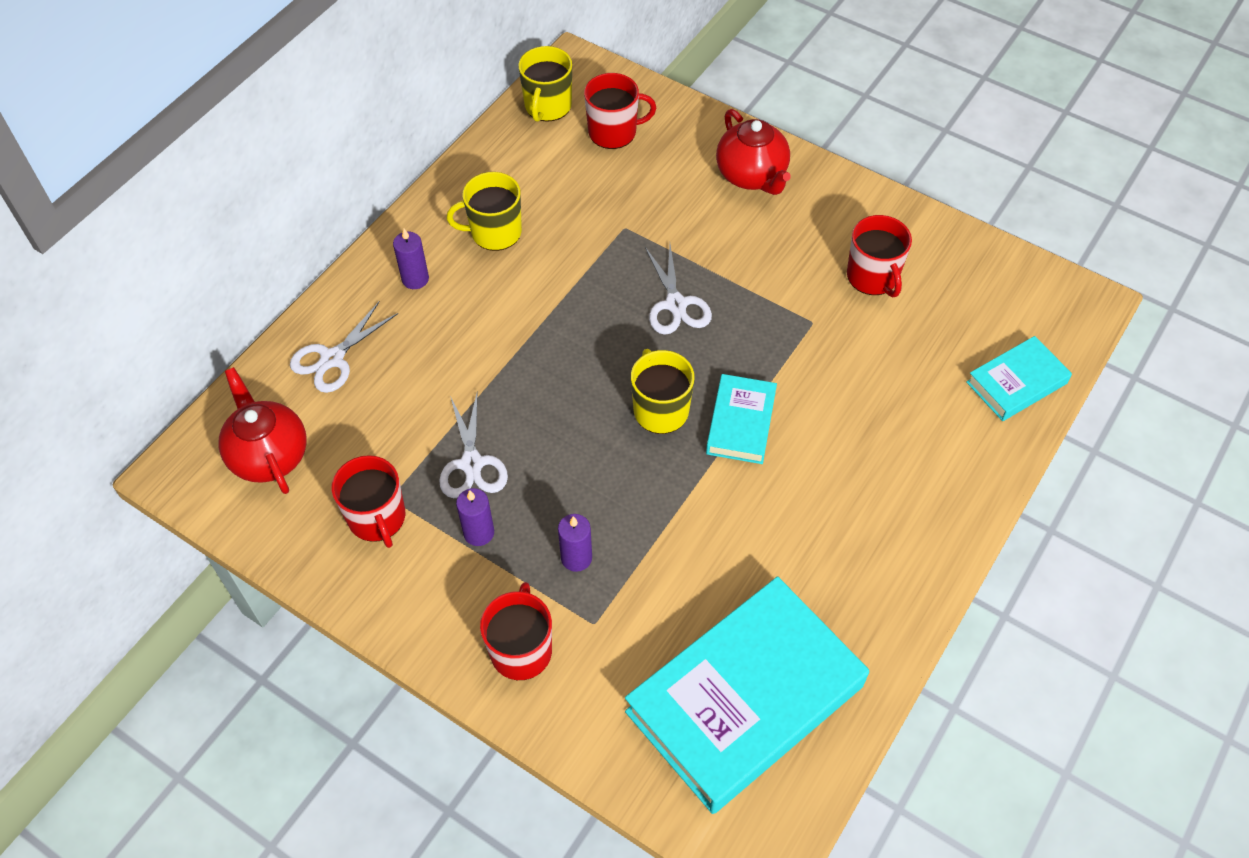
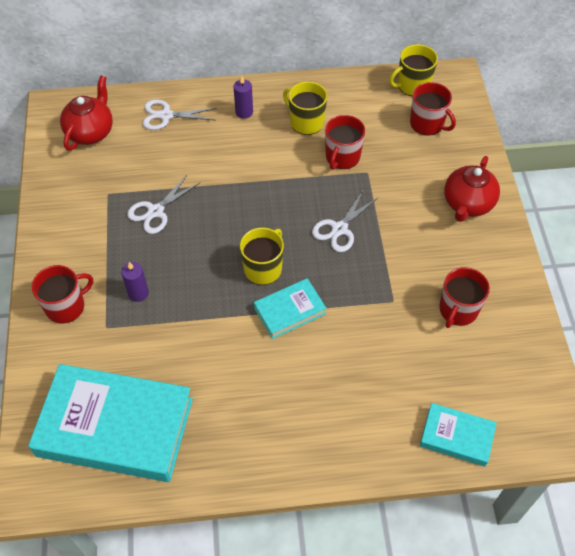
camera: 50 degrees right, 0 degrees up
red mug [331,455,405,548] -> red mug moved to [325,115,365,170]
purple candle [456,488,494,546] -> none

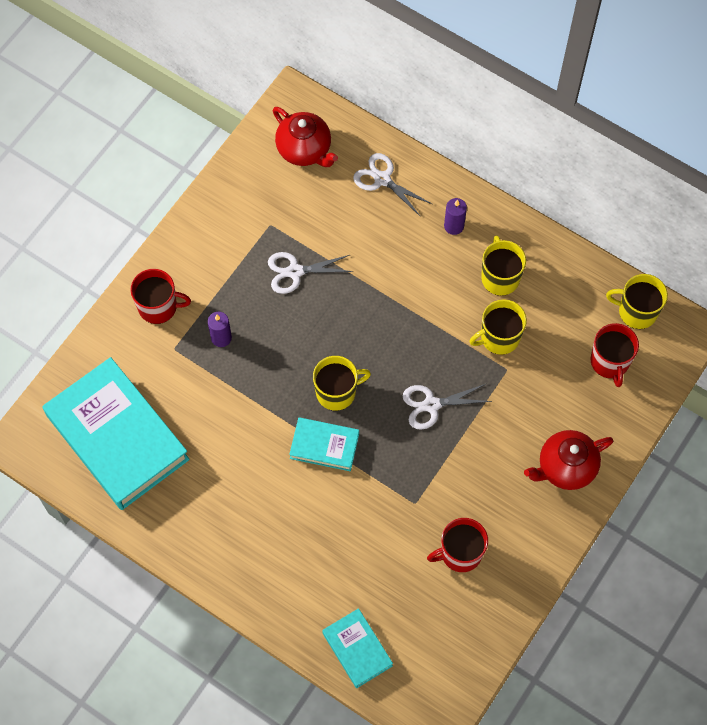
camera: 40 degrees right, 10 degrees up
red teapot [60,75,113,151] -> red teapot turned 75 degrees clockwise [273,107,338,167]
red mug [325,115,365,170] -> yellow mug [469,299,527,355]

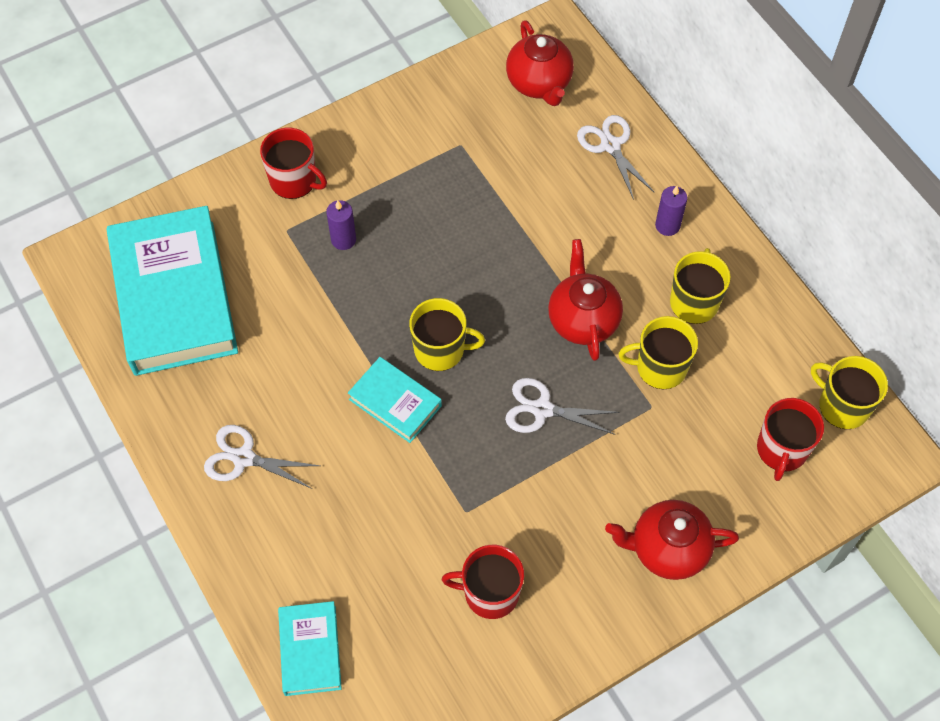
camera: 25 degrees right, 5 degrees down
white scissors [268,252,353,294] -> white scissors moved to [204,425,320,489]
none -> red teapot [548,239,623,361]

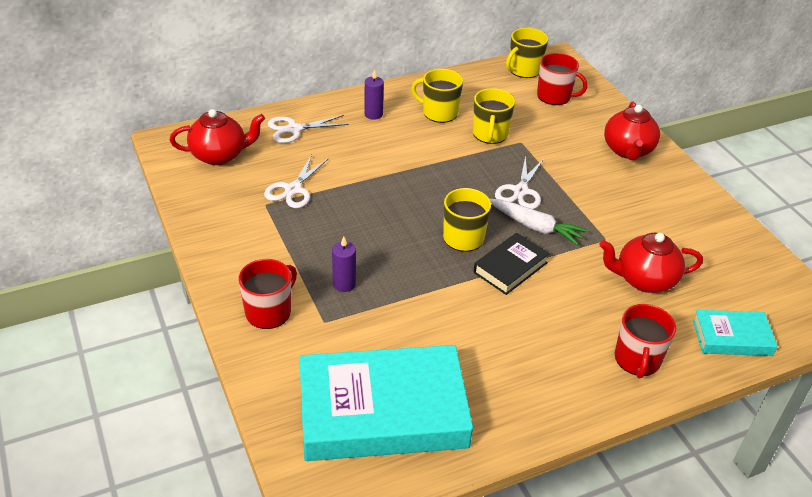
camera: 85 degrees left, 20 degrees down
white scissors [204,425,320,489] -> white scissors moved to [264,155,329,208]
turquoise book [348,357,442,443] -> black book [473,233,550,295]
red mug [442,545,524,619] -> red mug moved to [615,304,676,378]
red teapot [548,239,623,361] -> red teapot moved to [599,233,703,293]
none -> white carrot [490,199,587,245]

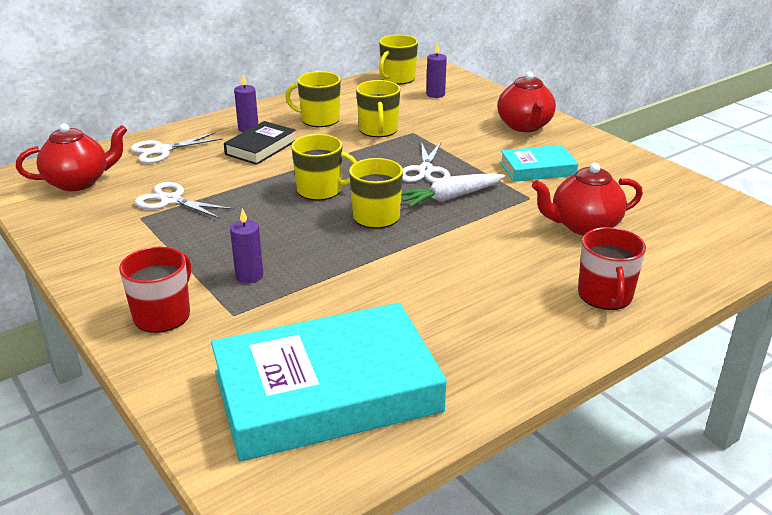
camera: 10 degrees left, 10 degrees down
white scissors [264,155,329,208] -> white scissors turned 105 degrees clockwise [135,182,234,219]
black book [473,233,550,295] -> black book moved to [224,121,296,165]
white carrot [490,199,587,245] -> white carrot turned 135 degrees clockwise [401,173,505,207]
red mug [537,53,588,105] -> purple candle [426,43,447,98]
turquoise book [692,310,778,356] -> turquoise book moved to [500,145,578,182]
none -> yellow mug [291,134,357,200]

